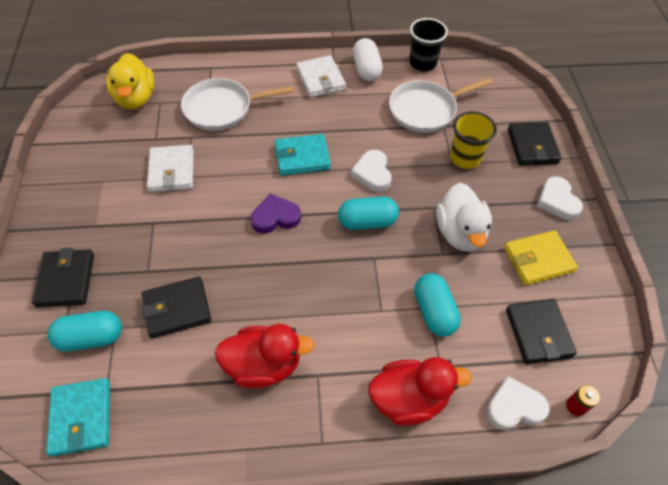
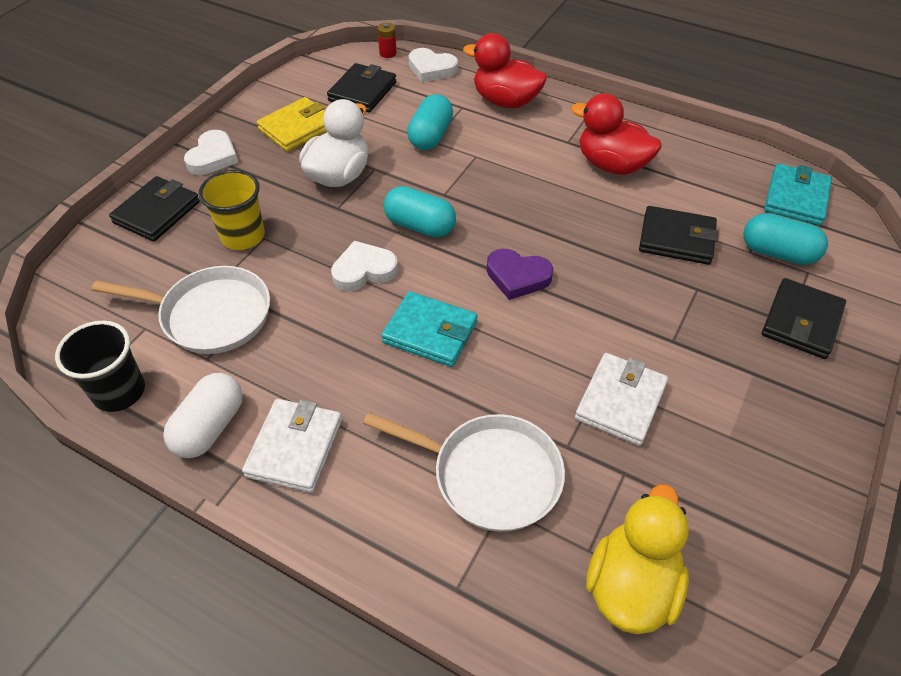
camera: 145 degrees left, 5 degrees down
white heart [351,150,392,192] -> white heart turned 135 degrees counterclockwise [331,241,398,291]
yellow wallet [504,230,578,285] -> yellow wallet turned 60 degrees counterclockwise [257,97,327,152]

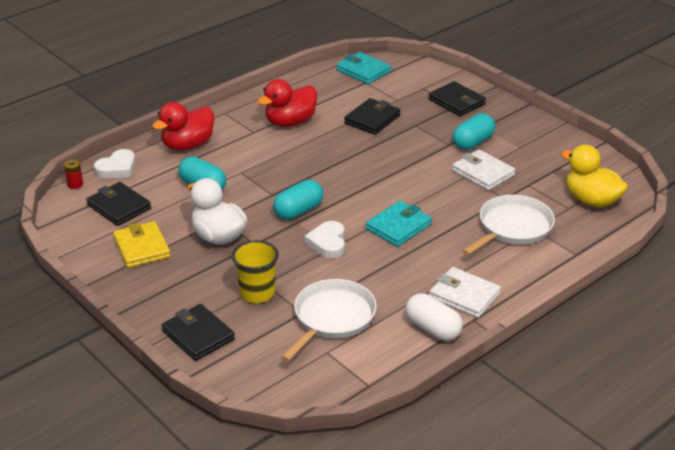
camera: 70 degrees left, 15 degrees down
black cup [55,320,145,412] -> none
white heart [184,130,238,175] -> none
purple heart [487,249,553,300] -> none
turquoise capsule [743,213,828,265] -> turquoise capsule moved to [453,113,495,150]

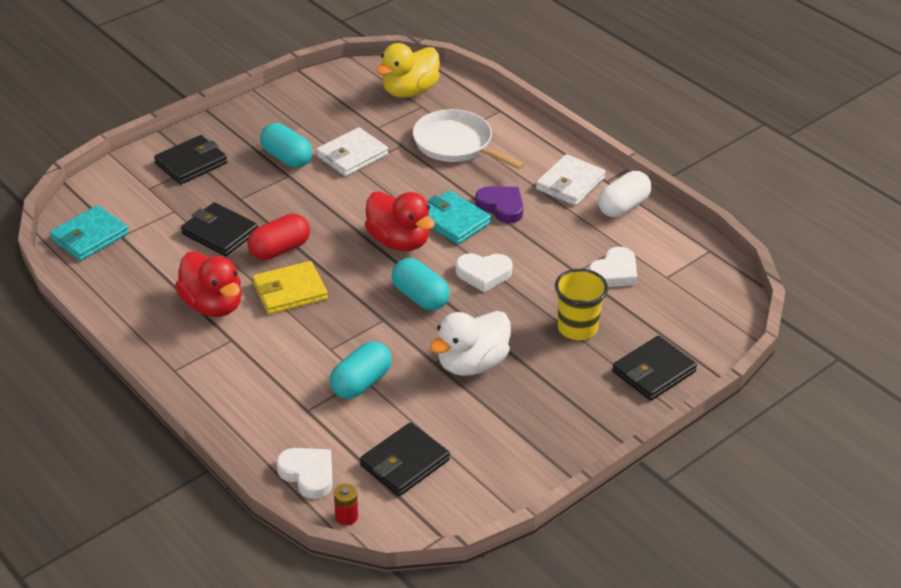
camera: 90 degrees left, 5 degrees up
yellow wallet [113,221,171,268] -> yellow wallet moved to [252,261,328,314]
red duck [152,102,214,150] -> red duck moved to [365,191,435,251]
white pan [281,279,377,362] -> white heart [589,247,637,287]
none -> red capsule [247,213,310,260]
none -> purple heart [475,186,524,223]

